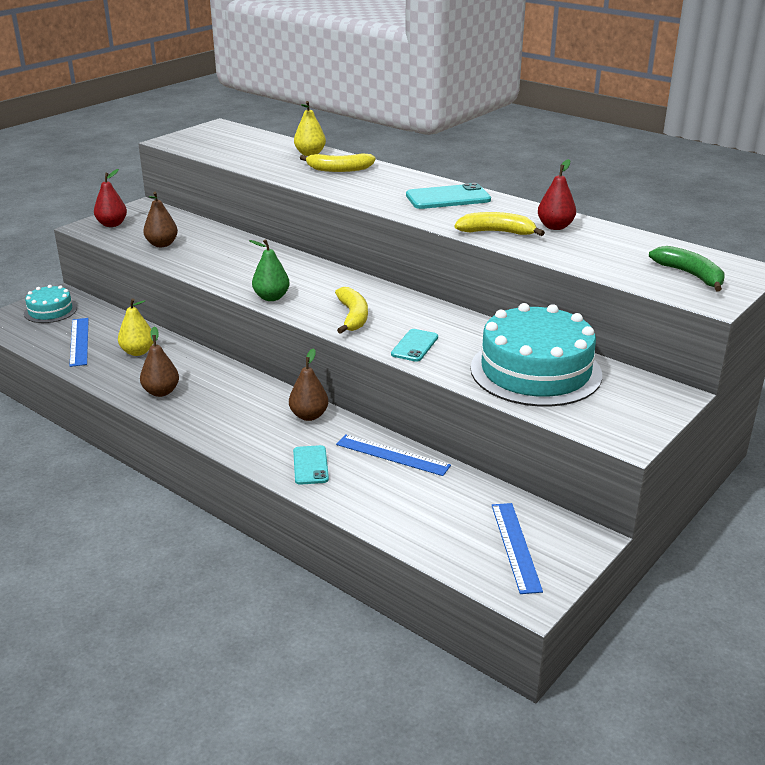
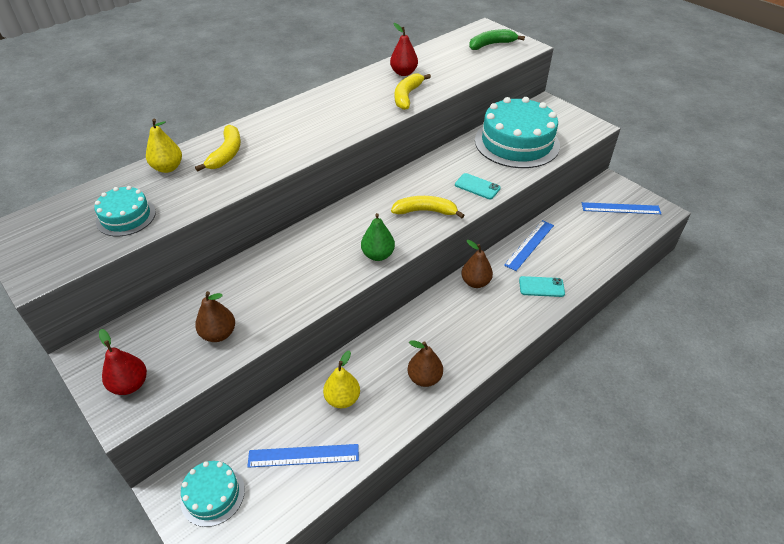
camera: 80 degrees left, 15 degrees up
turquoise phone [406,183,491,209] -> none
none -> turquoise cake [94,186,156,236]

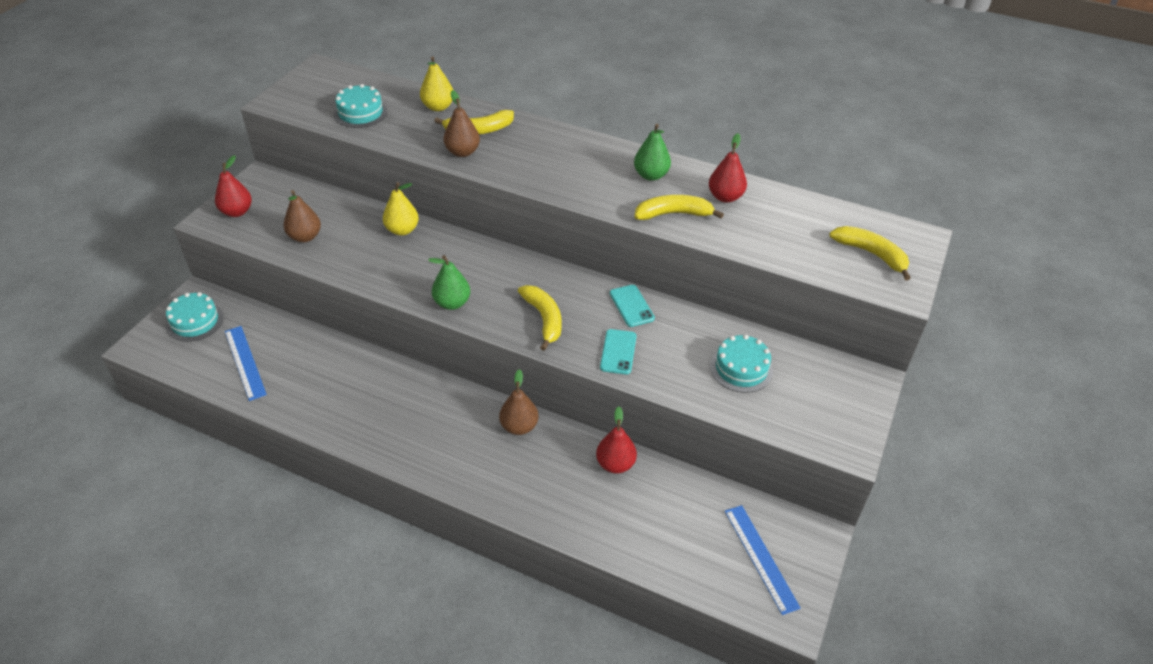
camera: 65 degrees right, 0 degrees up
yellow pear [323,350,360,408] -> yellow pear moved to [383,182,419,236]
brown pear [408,340,443,387] -> brown pear moved to [444,90,480,157]
green banana [469,29,525,50] -> yellow banana [829,226,910,280]
turquoise cake [475,97,560,168] -> turquoise cake [710,335,773,393], size x0.50
blue ruler [504,220,554,271] -> red pear [596,406,637,474]
turquoise phone [519,276,565,297] -> turquoise phone moved to [610,285,655,327]
none -> green pear [634,124,671,181]

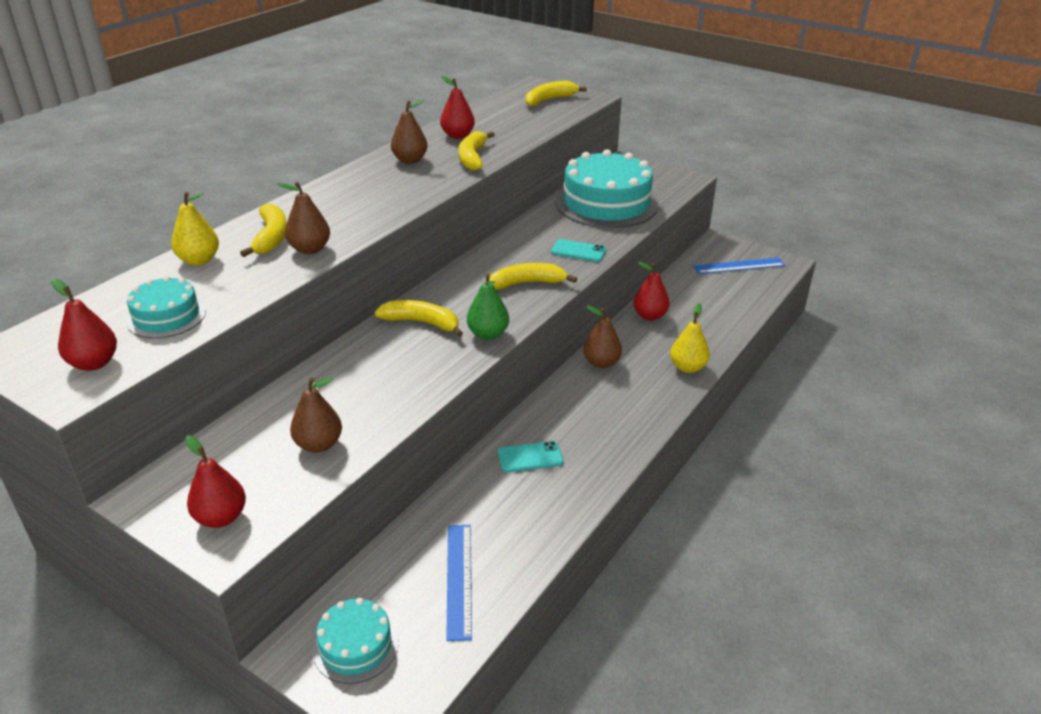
camera: 80 degrees left, 10 degrees down
blue ruler [225,326,267,401] -> blue ruler turned 75 degrees counterclockwise [446,525,472,641]
yellow pear [383,182,419,236] -> yellow pear moved to [670,303,710,373]
turquoise phone [610,285,655,327] -> turquoise phone moved to [498,441,563,473]
green pear [634,124,671,181] -> brown pear [391,100,428,164]
turquoise cake [710,335,773,393] -> turquoise cake [555,149,658,228], size x1.99
none -> red pear [51,279,117,371]
none -> yellow banana [374,300,463,337]

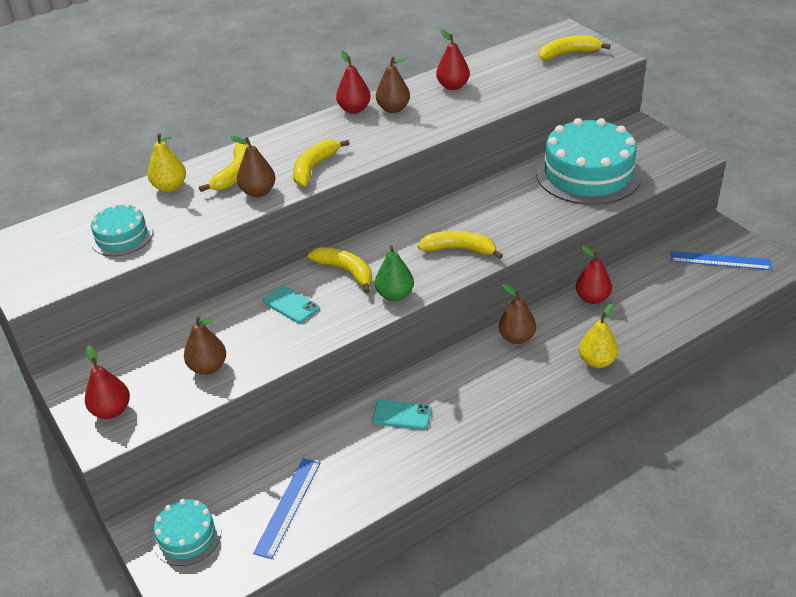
camera: 25 degrees right, 5 degrees up
red pear [51,279,117,371] -> red pear moved to [336,50,371,114]
yellow banana [459,131,495,170] -> yellow banana moved to [293,140,350,187]
turquoise phone [551,239,606,262] -> turquoise phone moved to [263,286,319,323]

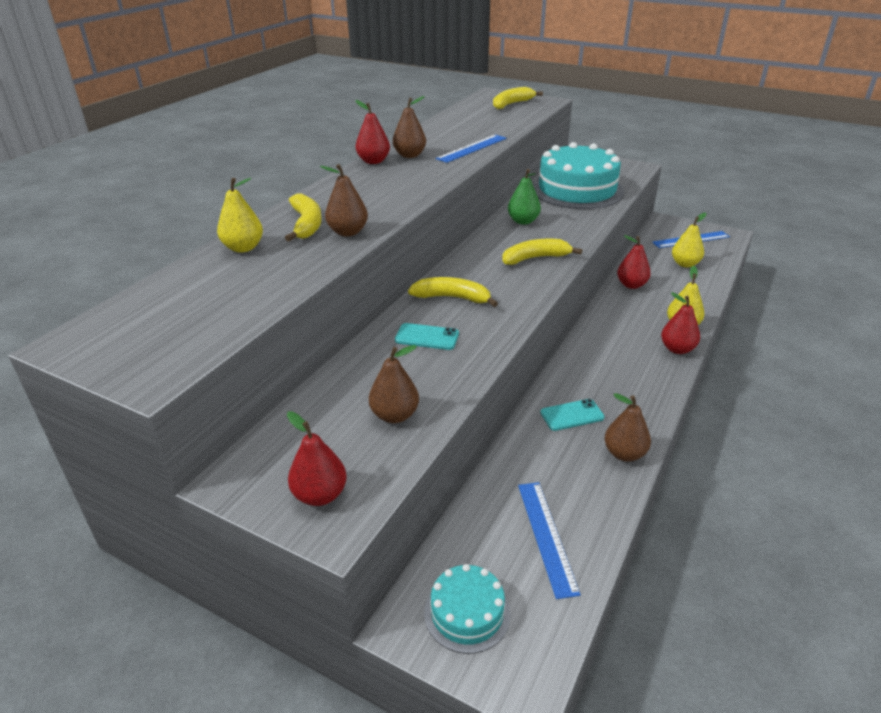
camera: 30 degrees left, 5 degrees down
turquoise cake [91,204,153,256] -> none
yellow banana [293,140,350,187] -> none
green pear [375,245,414,301] -> green pear moved to [508,169,541,225]
red pear [436,29,470,90] -> red pear moved to [661,292,700,354]
brown pear [499,284,536,344] -> brown pear moved to [605,393,651,462]
none -> blue ruler [435,135,507,163]
none -> yellow pear [672,213,706,267]

